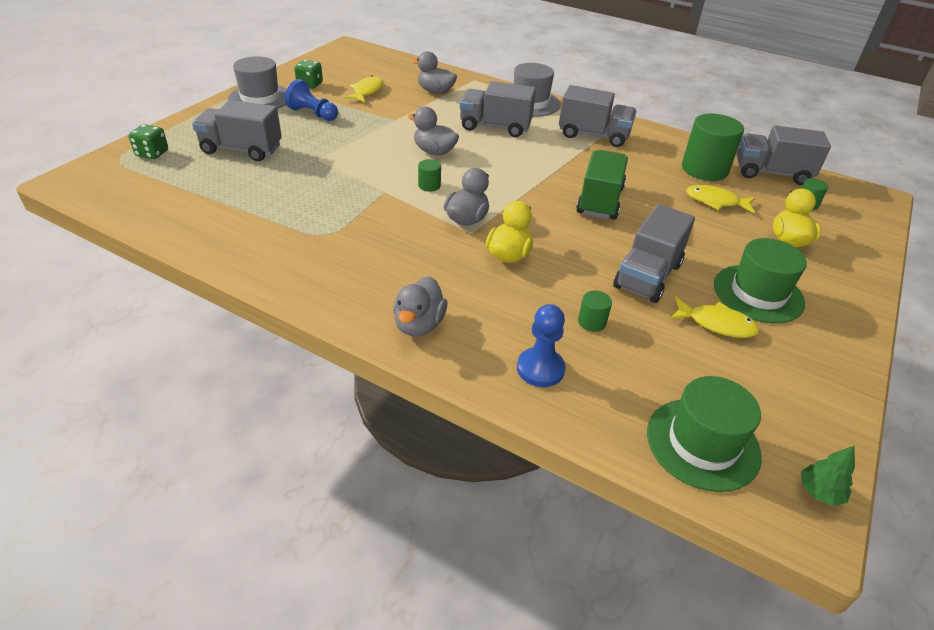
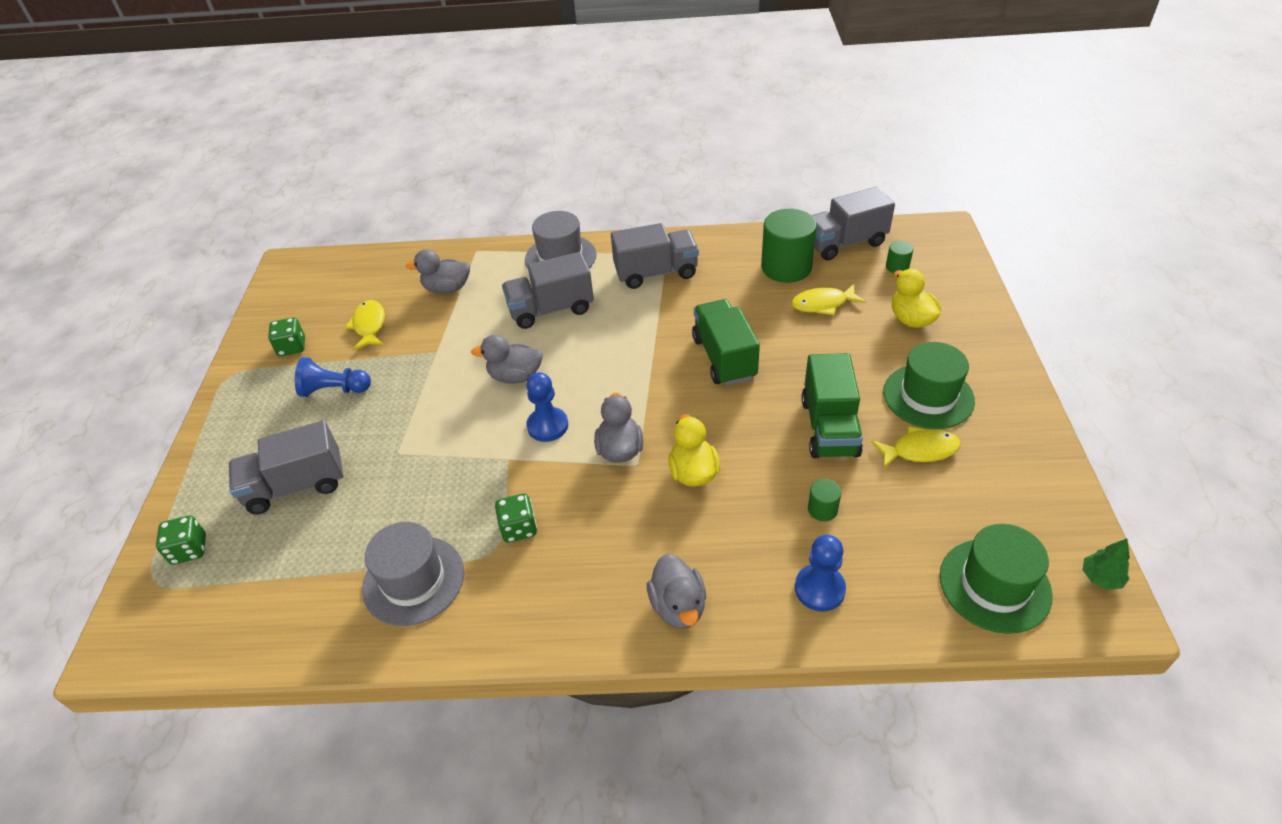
camera: 25 degrees left, 5 degrees up
grey hat [228,56,287,109] -> grey hat moved to [362,522,464,626]
green cylinder [418,159,441,192] -> blue pawn [526,372,568,442]
grey truck [613,204,695,303] -> green truck [801,353,863,458]
none -> green dice [495,493,537,543]

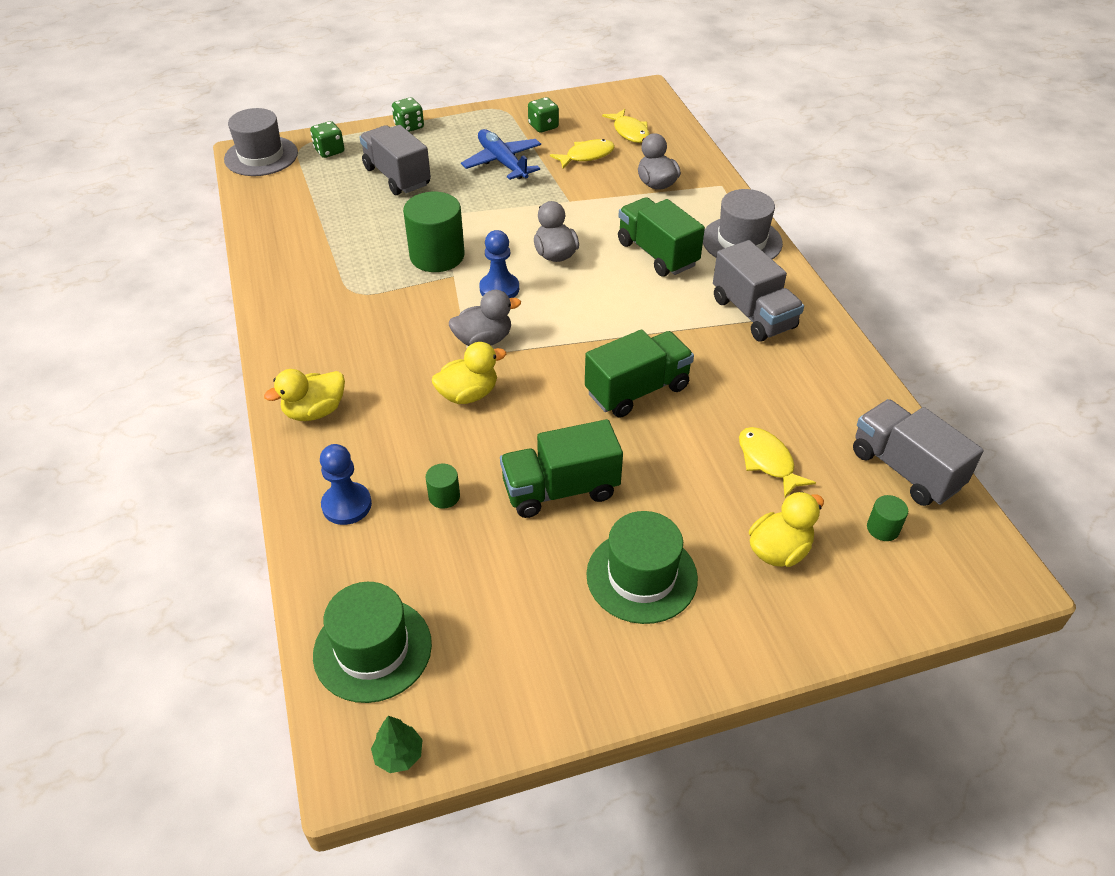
camera: 70 degrees right, 0 degrees up
blue pawn [295,357,371,397] -> blue plane [461,129,541,180]
grey hat [362,522,464,626] -> grey hat moved to [224,108,298,176]
green dice [495,493,537,543] -> green dice moved to [392,97,424,132]
grey truck [502,252,594,329] -> green truck [618,197,705,276]
grey duck [647,554,706,629] -> yellow duck [264,369,345,421]
green cylinder [761,209,817,283] -> green cylinder moved to [403,192,465,272]
yellow fish [872,426,961,469] -> yellow fish moved to [602,109,650,143]

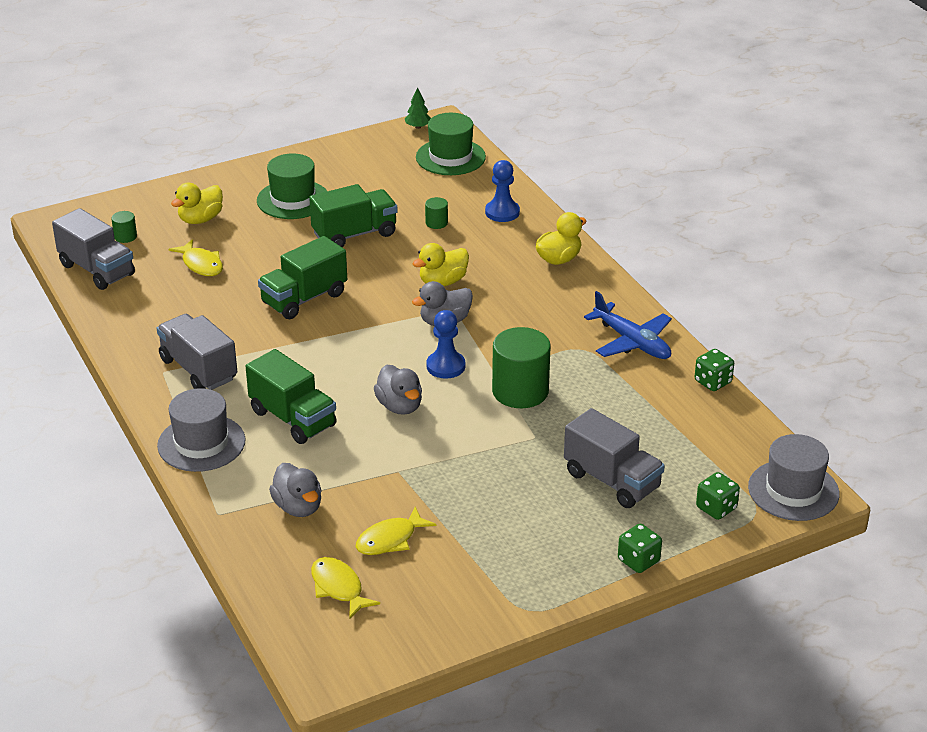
camera: 170 degrees right, 10 degrees down
blue plane [461,129,541,180] -> blue plane moved to [584,291,672,359]
green dice [528,97,559,133] -> green dice moved to [694,349,734,391]

